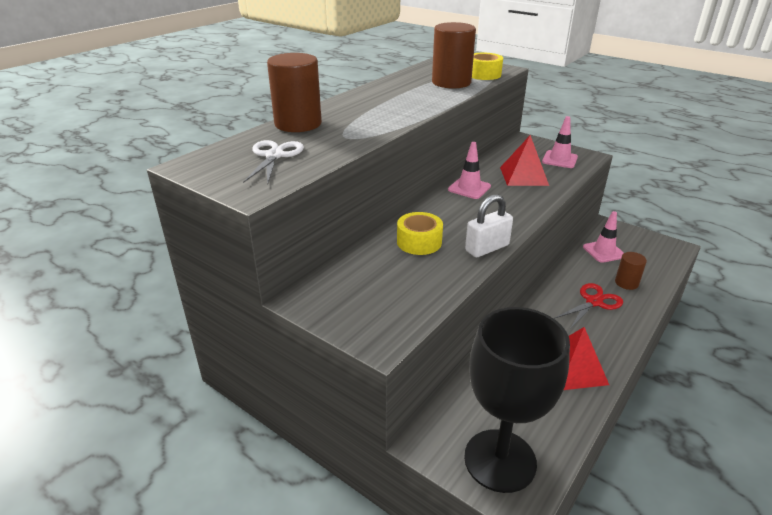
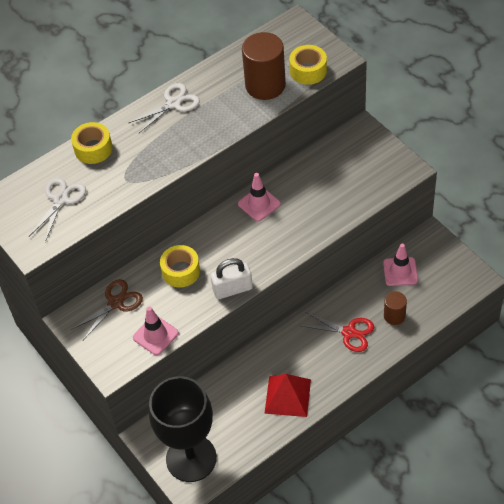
camera: 20 degrees right, 20 degrees up
brown cylinder [267,53,322,132] -> yellow tape [71,122,113,164]
red pyramid [500,135,549,186] -> none
pink traffic cone [542,116,578,168] -> pink traffic cone moved to [133,306,179,355]
red scissors [554,283,623,329] -> red scissors turned 45 degrees clockwise [299,312,374,352]
none -> brown scissors [71,279,143,340]
none -> white scissors [129,83,200,134]

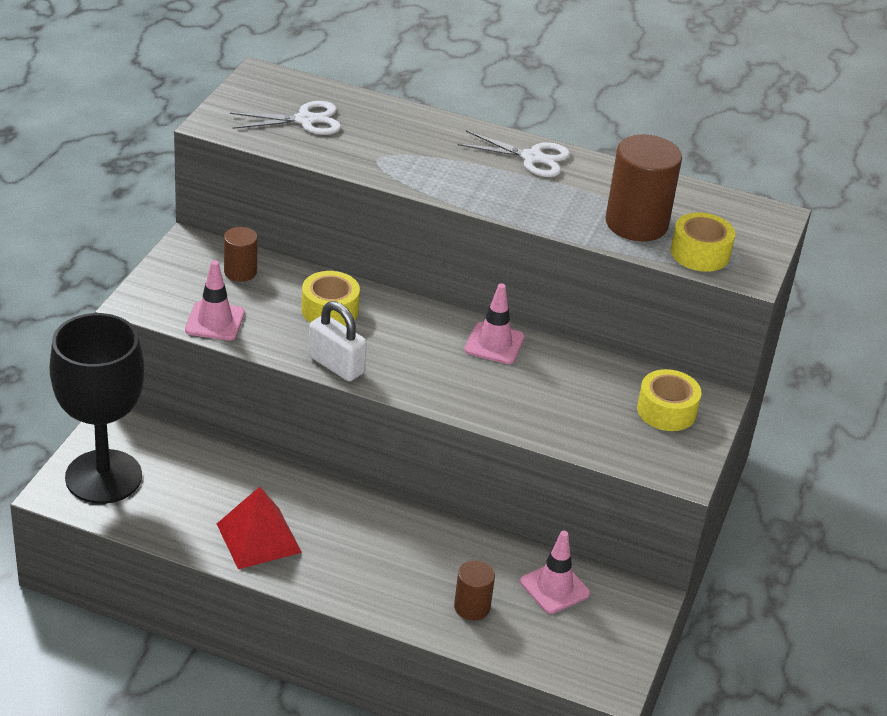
camera: 50 degrees right, 15 degrees down
yellow tape [71,122,113,164] -> yellow tape moved to [637,369,702,431]
brown scissors [71,279,143,340] -> brown cylinder [224,227,258,282]
red scissors [299,312,374,352] -> none

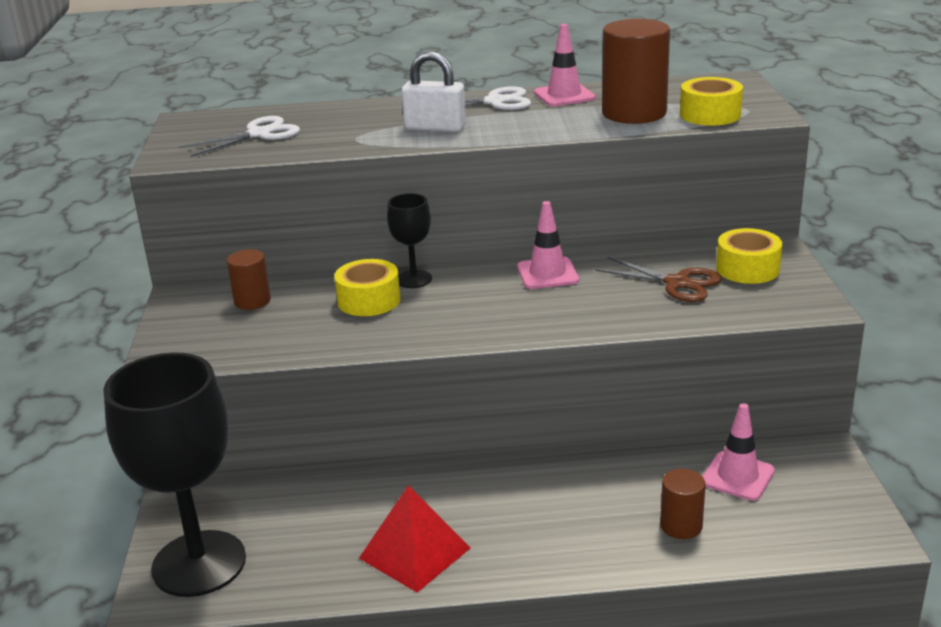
camera: 20 degrees left, 10 degrees down
pink traffic cone [185,260,245,340] -> pink traffic cone moved to [534,24,595,106]
white padlock [308,301,367,381] -> white padlock moved to [401,51,466,132]
none -> black goblet [387,193,432,288]
none -> brown scissors [595,257,722,302]

